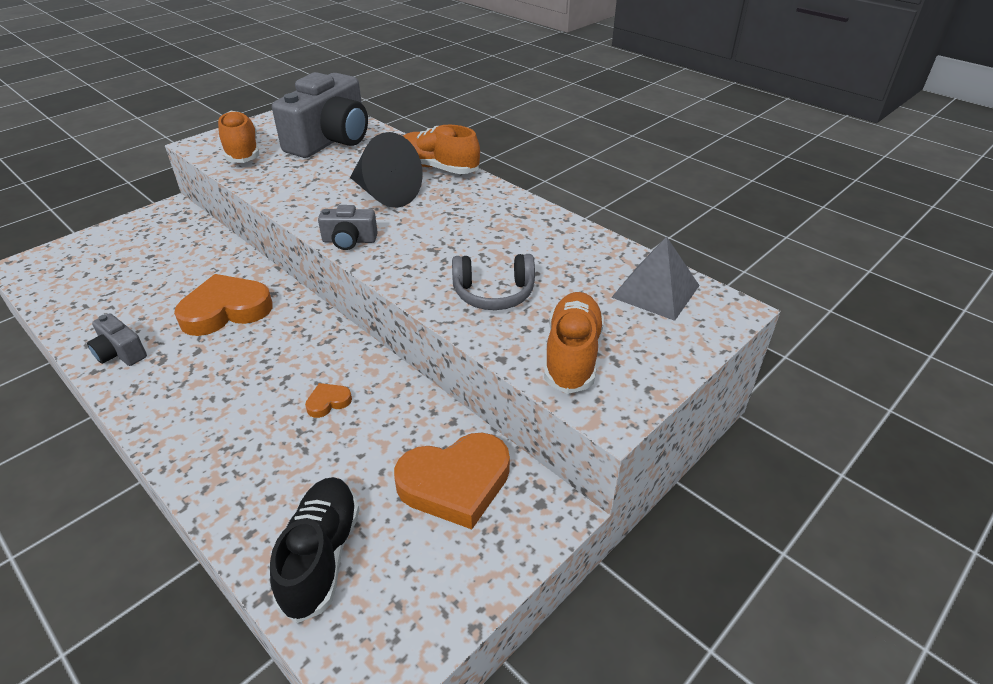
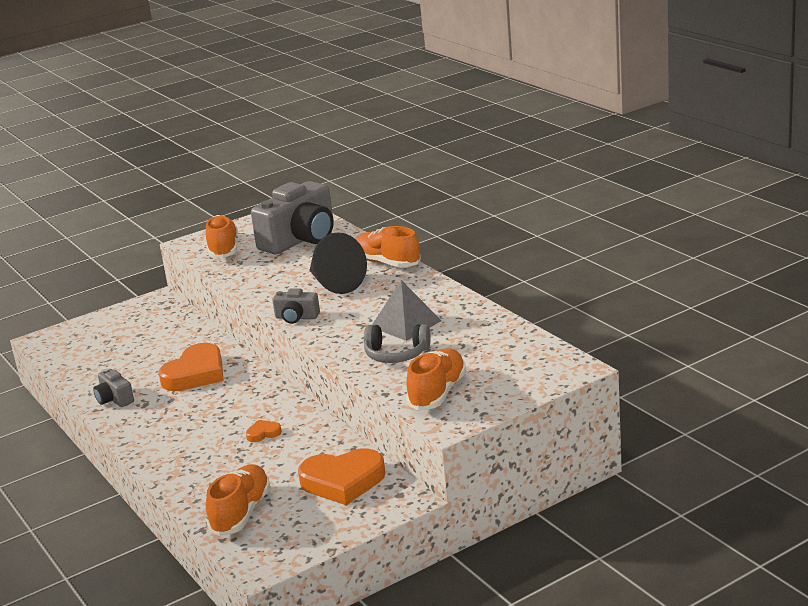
camera: 15 degrees right, 15 degrees down
orange heart [174,274,273,336] -> orange heart turned 135 degrees clockwise [159,343,224,391]
black shoe [270,477,359,623] -> orange shoe [206,464,271,536]
grey pyramid [611,237,700,321] -> grey pyramid moved to [372,280,442,341]

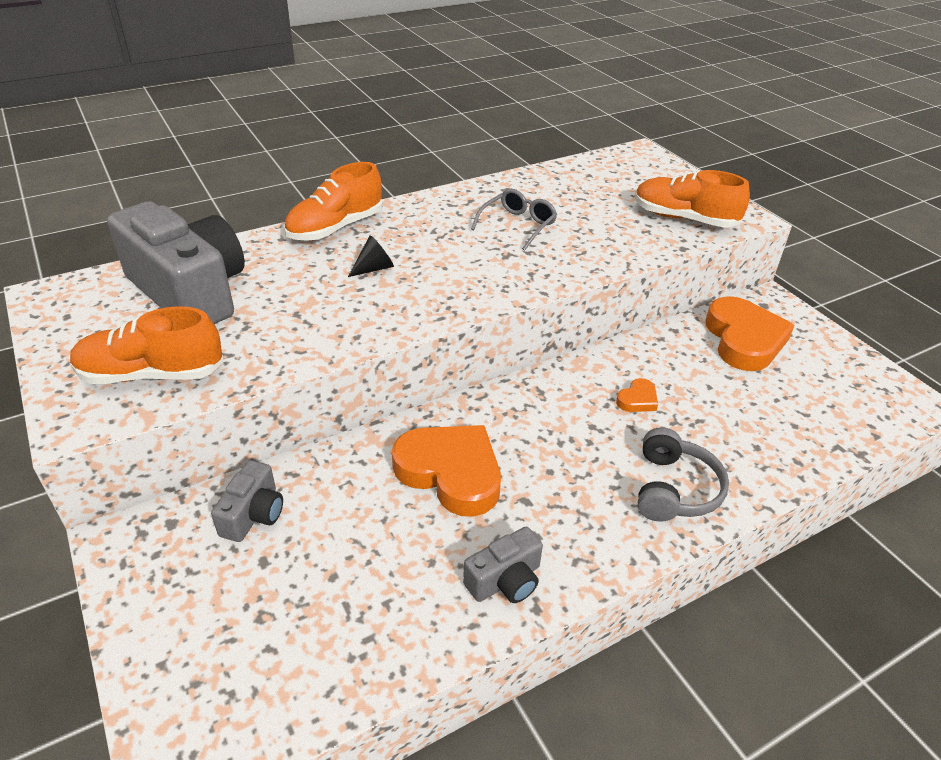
camera: 90 degrees left, 15 degrees up
orange shoe [206,464,271,536] -> none
orange heart [246,420,282,442] -> orange heart turned 120 degrees counterclockwise [616,378,658,412]
grey camera [273,288,320,324] -> grey camera moved to [211,460,283,542]
black cone [309,232,367,294] -> black cone [348,235,394,277], size x0.45
grey headphones [364,324,431,363] -> grey headphones moved to [637,427,729,522]
grey pyramid [372,280,442,341] -> grey glasses [471,189,557,251]

